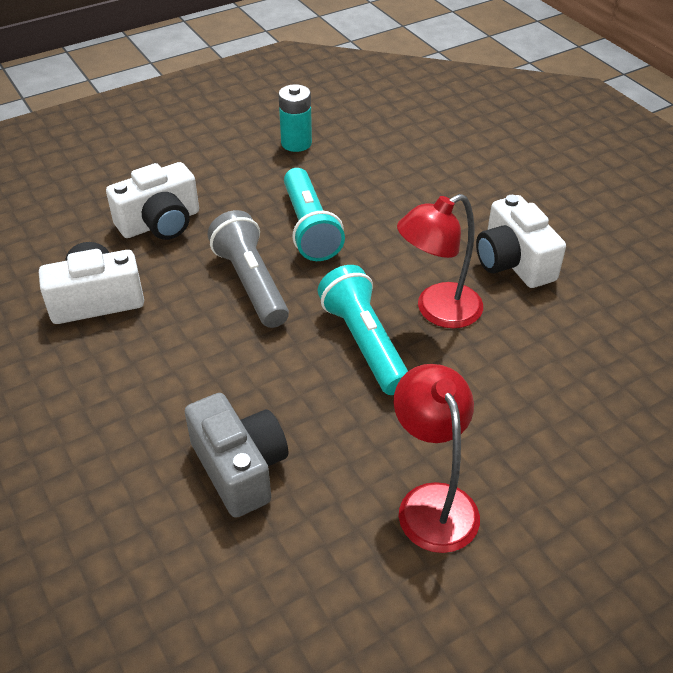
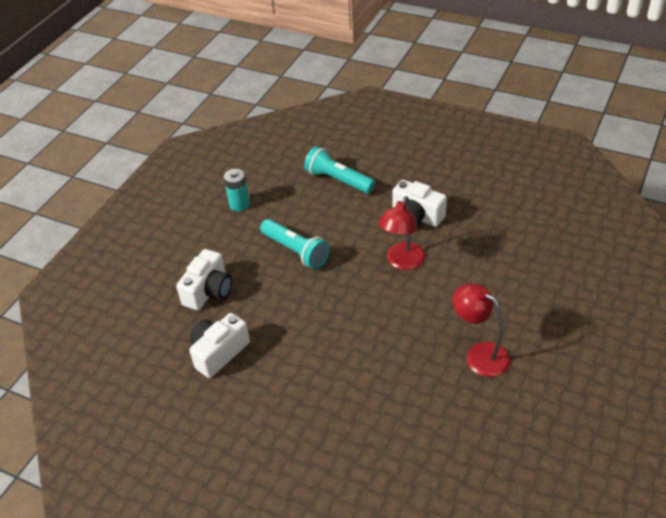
camera: 30 degrees left, 0 degrees up
grey camera [185,393,288,518] -> none
grey flashlight [208,210,289,328] -> none
turquoise flashlight [318,265,408,395] -> turquoise flashlight moved to [304,146,375,194]

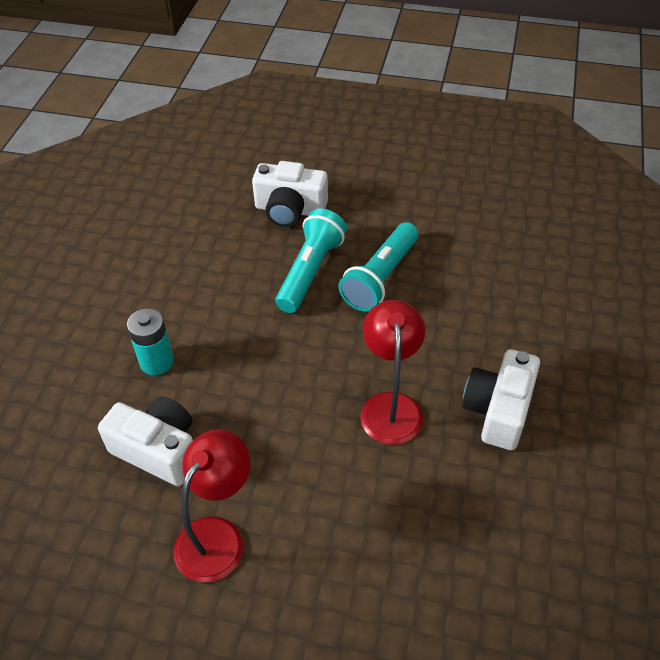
camera: 75 degrees right, 5 degrees up
white camera [189,313,250,378] -> white camera moved to [98,396,193,486]
turquoise battery [224,169,250,211] -> turquoise battery moved to [127,308,174,375]
turquoise flashlight [304,146,375,194] -> turquoise flashlight moved to [275,209,347,313]
red lamp [378,196,426,270] -> red lamp turned 75 degrees clockwise [360,300,425,445]

